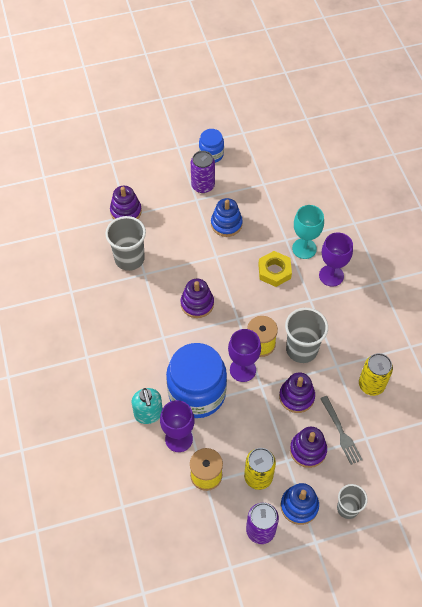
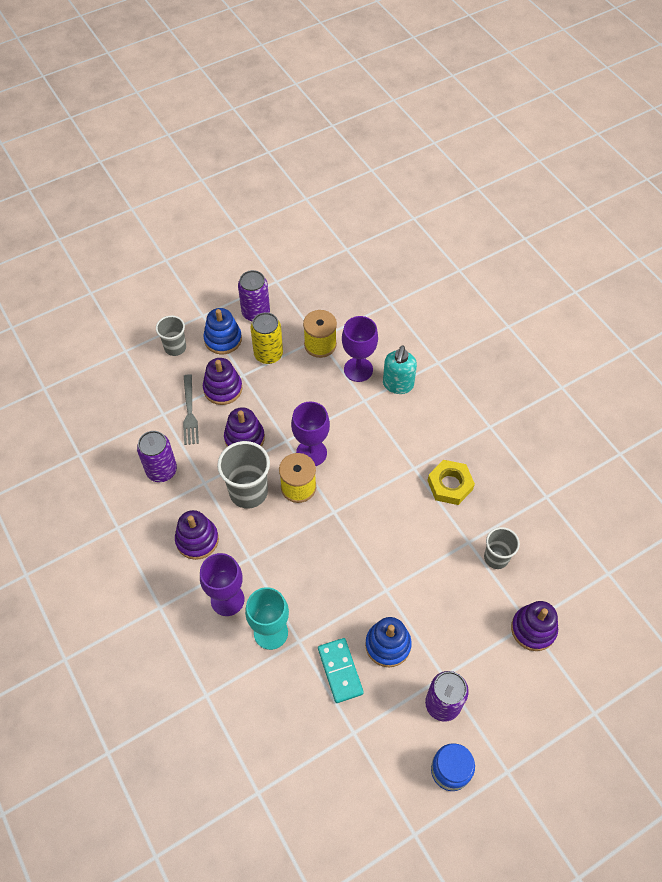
camera: 165 degrees right, 0 degrees up
grey cup [105,216,146,271] -> grey cup [484,527,520,569], size x0.63
turquoise soap dispenser [131,388,163,424] -> turquoise soap dispenser turned 135 degrees counterclockwise [383,346,417,394]
blue jar [166,343,227,418] -> none
purple stacking toy [181,279,214,318] -> purple stacking toy moved to [175,510,219,560]
yellow nut [258,251,292,287] -> yellow nut moved to [427,460,475,505]
grey fork [320,396,363,465] -> grey fork turned 150 degrees counterclockwise [183,374,199,445]
yellow can [359,353,393,396] -> purple can [137,431,177,482]
none -> turquoise domino [318,638,364,703]

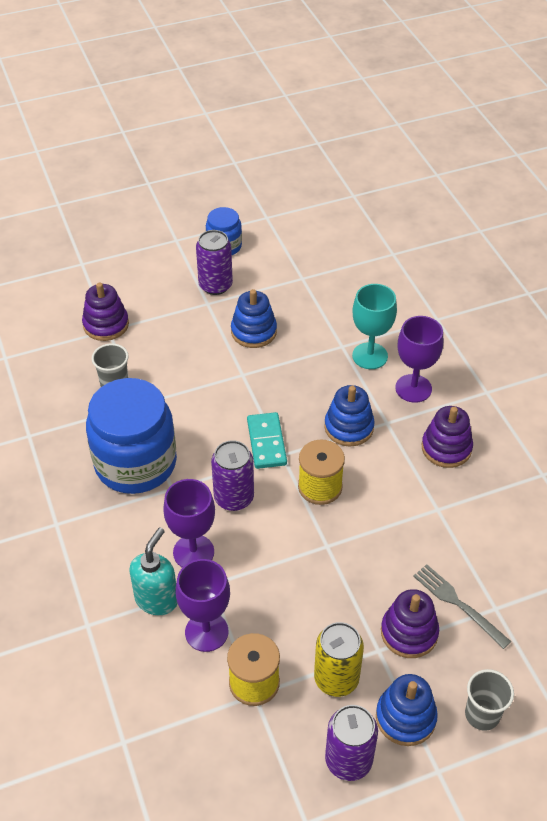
camera: 170 degrees left, 10 degrees down
purple can [137,431,177,482] -> purple can moved to [211,440,254,511]
grey fork [183,374,199,445] -> grey fork turned 45 degrees counterclockwise [413,564,511,649]
grey cup [217,441,270,509] -> none
purple stacking toy [224,407,265,447] -> none
purple goblet [291,402,330,466] -> purple goblet moved to [163,479,215,568]
turquoise domino [318,638,364,703] -> turquoise domino moved to [247,412,287,469]
yellow nut [427,460,475,505] -> blue jar [86,378,177,494]
none -> blue stacking toy [324,385,375,446]

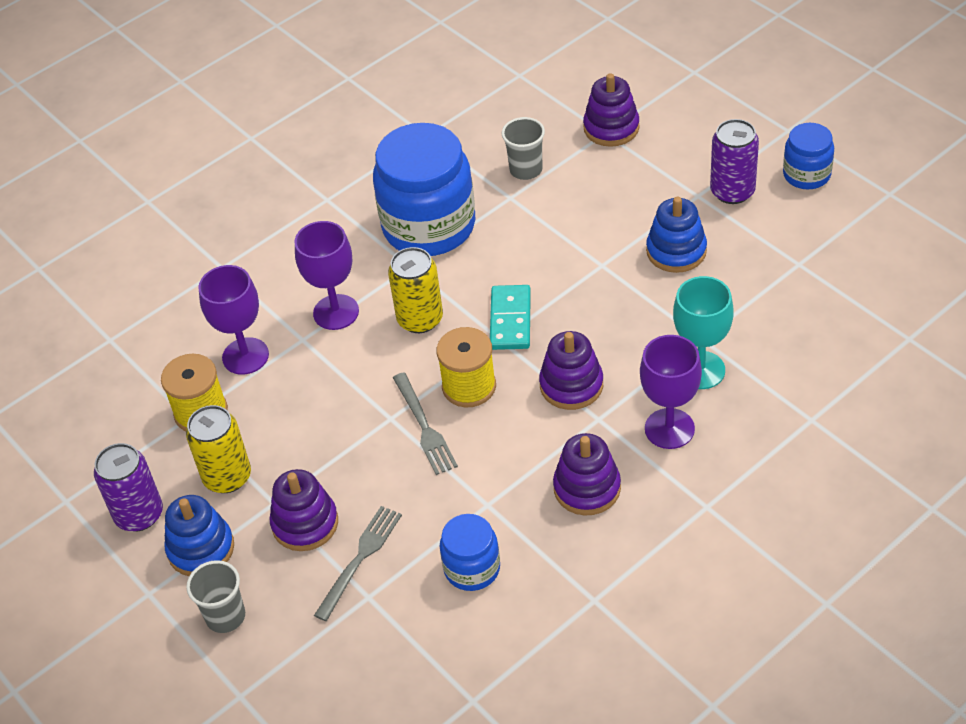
camera: 75 degrees right, 0 degrees up
turquoise soap dispenser [129,527,178,615] -> none
purple can [211,440,254,511] -> yellow can [388,247,443,333]
turquoise domino [247,412,287,469] -> turquoise domino turned 60 degrees counterclockwise [490,285,531,350]
blue stacking toy [324,385,375,446] -> purple stacking toy [539,331,603,410]
none -> grey fork [393,372,458,475]
none -> blue jar [440,514,500,591]

